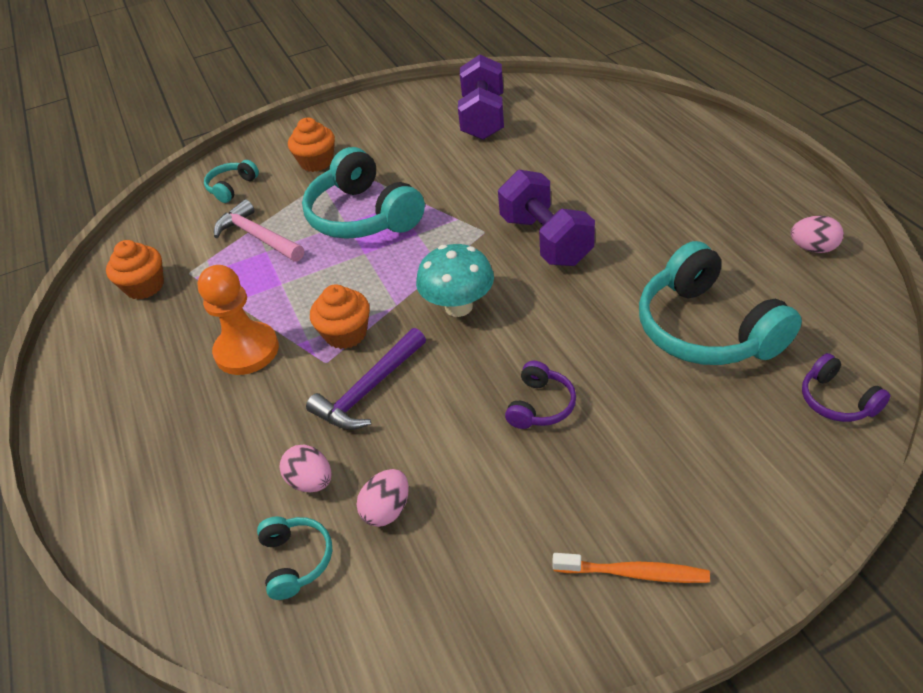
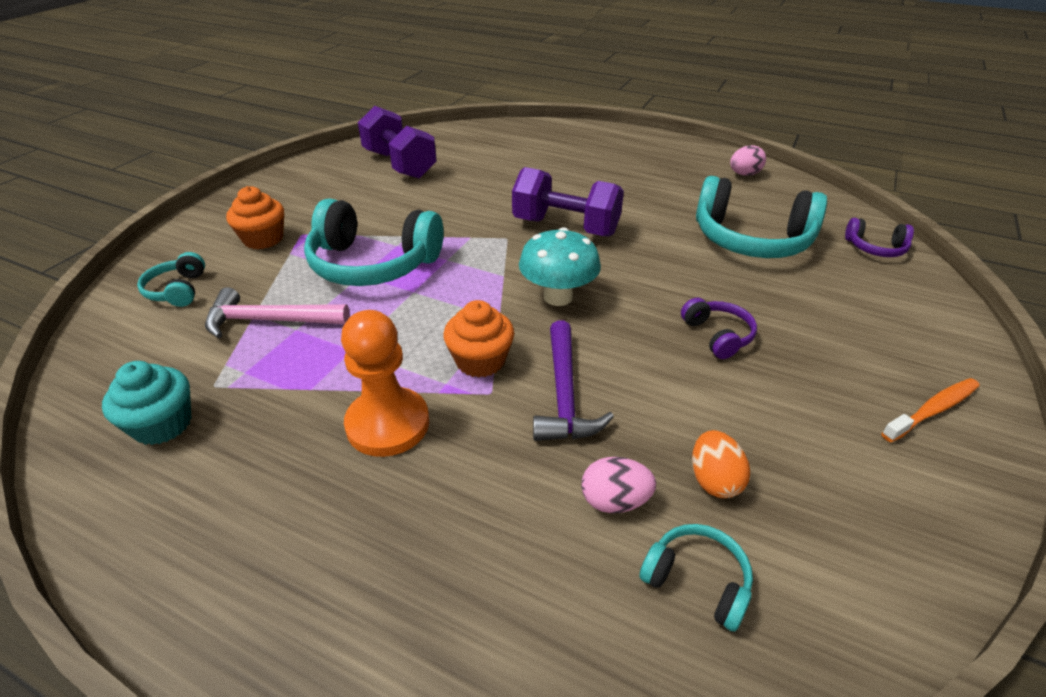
camera: 45 degrees left, 5 degrees down
orange cupcake [106,240,164,299] -> turquoise cupcake [102,361,192,445]
pink egg [357,469,409,527] -> orange egg [692,430,750,498]

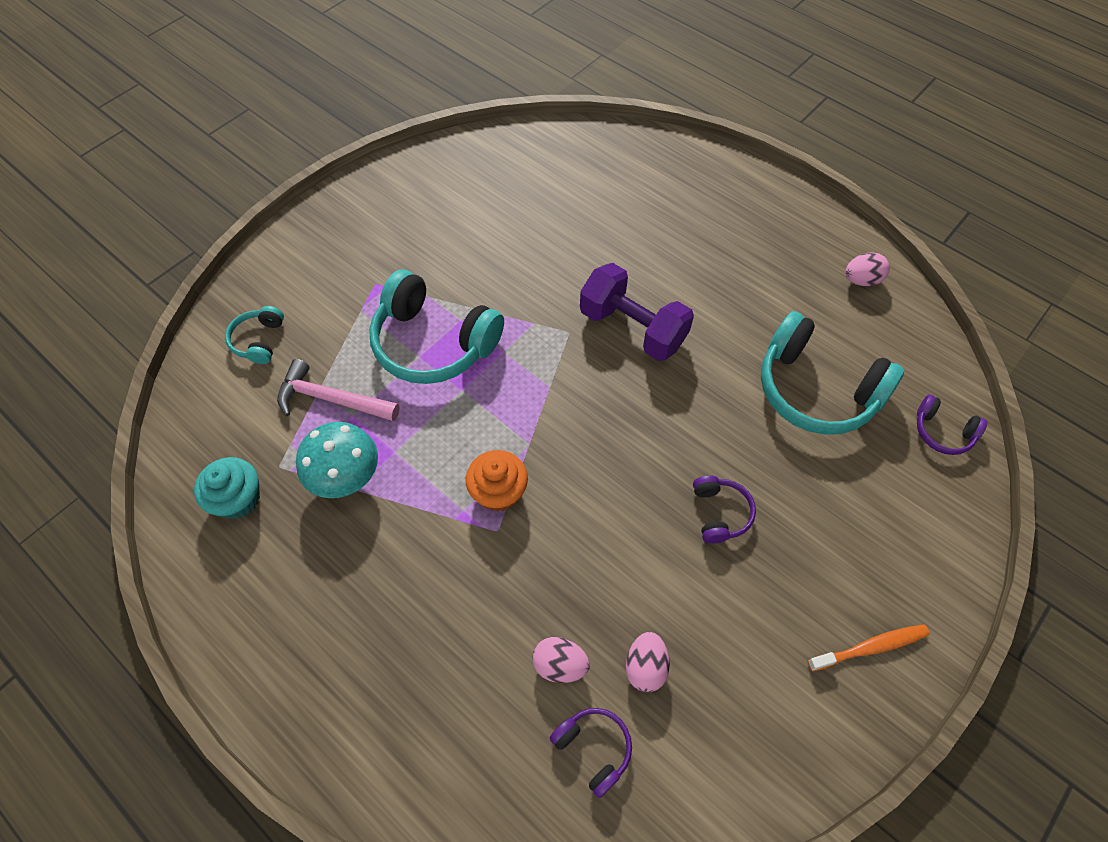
camera: 15 degrees right, 20 degrees up
orange cupcake [226,186,284,249] -> none
orange pawn [341,310,429,457] -> none
purple dumbbell [358,106,437,179] -> none
turquoise mushroom [519,227,601,306] -> turquoise mushroom moved to [296,422,378,498]
purple hammer [533,321,614,441] -> none
turquoise headphones [639,524,753,632] -> purple headphones [550,708,632,798]
orange egg [692,430,750,498] -> pink egg [626,632,670,692]

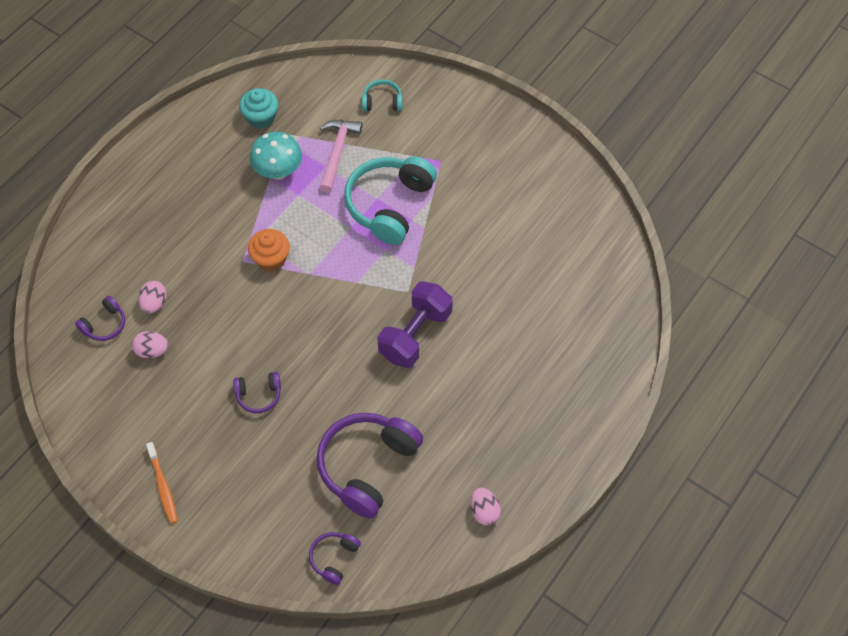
camera: 85 degrees right, 0 degrees up
turquoise headphones [761,311,904,435] -> purple headphones [317,413,423,519]

